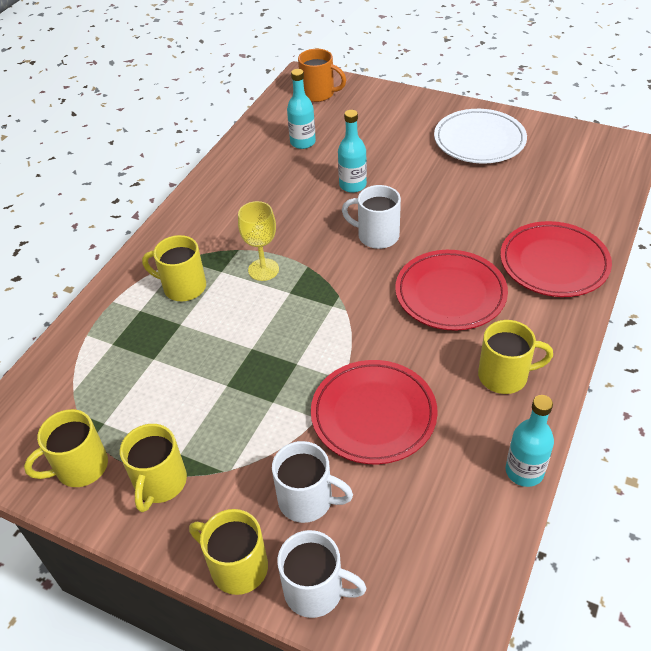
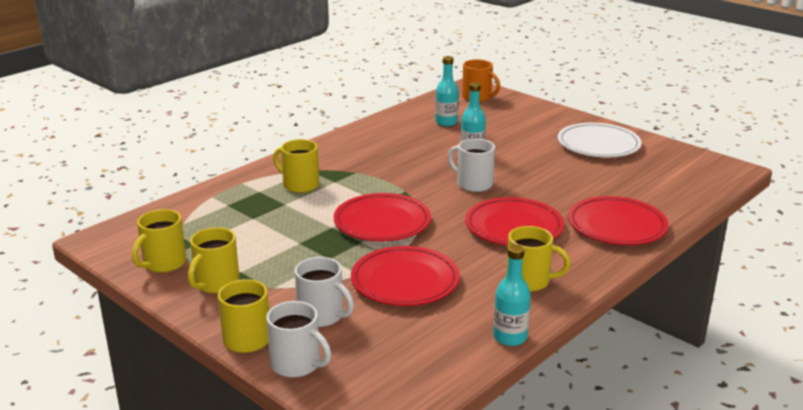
camera: 15 degrees right, 20 degrees down
yellow mug [24,409,108,487] -> yellow mug turned 45 degrees counterclockwise [132,209,186,273]
yellow goblet [238,201,279,281] -> none
none -> red plate [334,193,431,241]

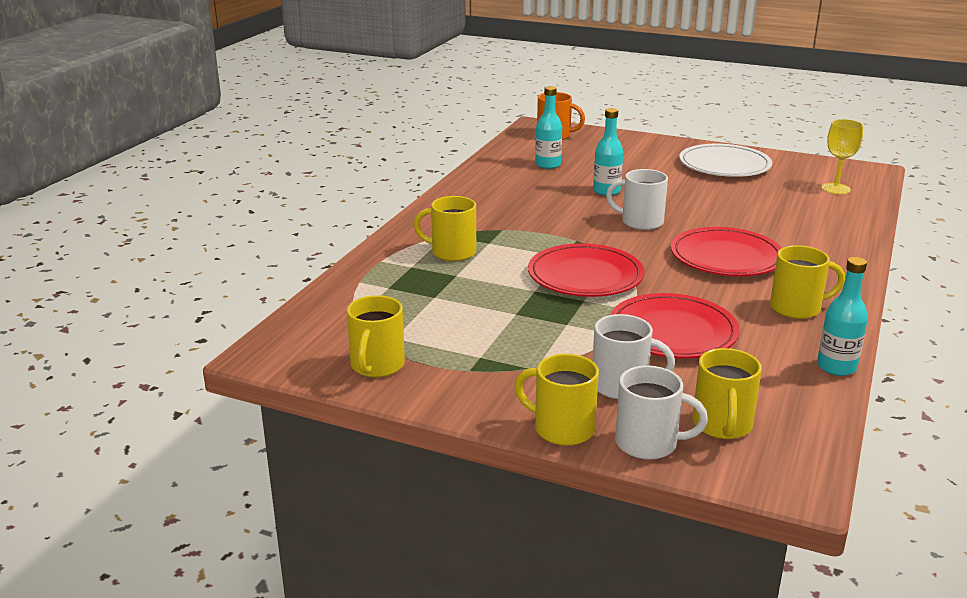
camera: 20 degrees left, 0 degrees up
yellow mug [188,227,240,293] -> yellow mug moved to [692,348,762,439]
red plate [568,196,668,245] -> none
none -> yellow goblet [821,119,863,194]

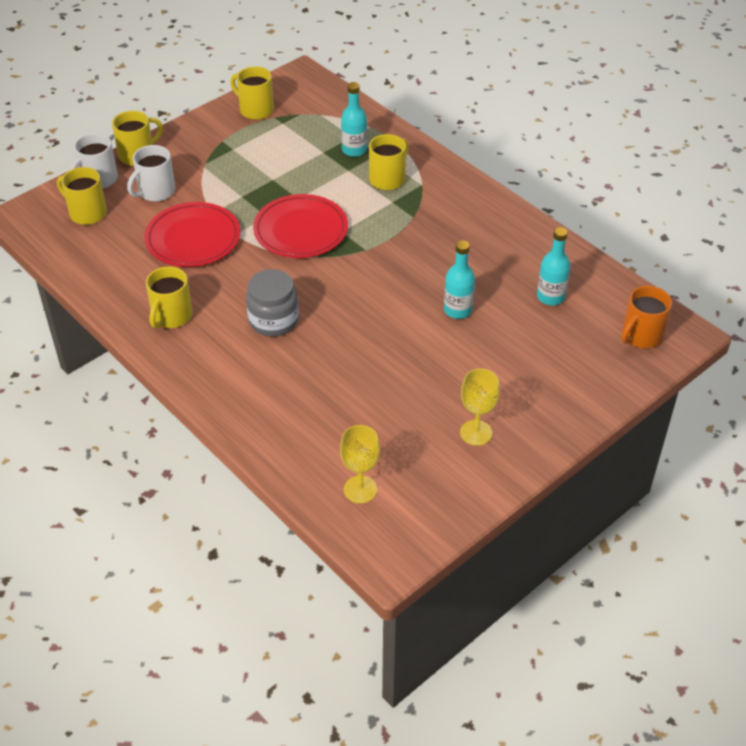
camera: 115 degrees right, 20 degrees up
white mug [606,169,668,230] -> none
red plate [671,227,782,276] -> grey jar [246,269,299,337]
white plate [679,144,772,177] -> yellow goblet [460,368,500,446]
turquoise bottle [817,257,868,376] -> turquoise bottle moved to [341,82,367,157]

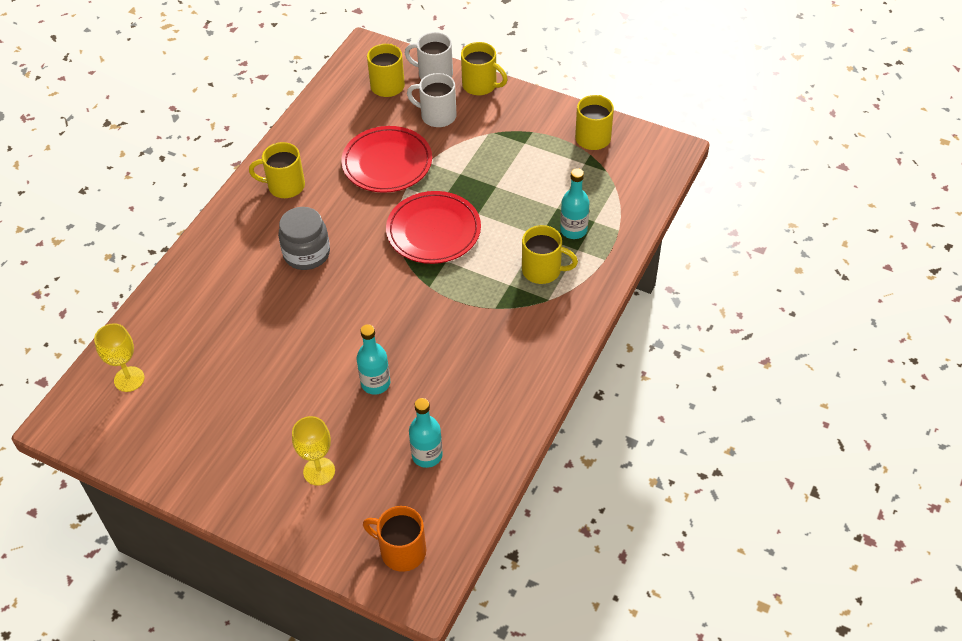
camera: 70 degrees right, 5 degrees up
yellow goblet [460,368,500,446] -> yellow goblet moved to [292,416,335,486]

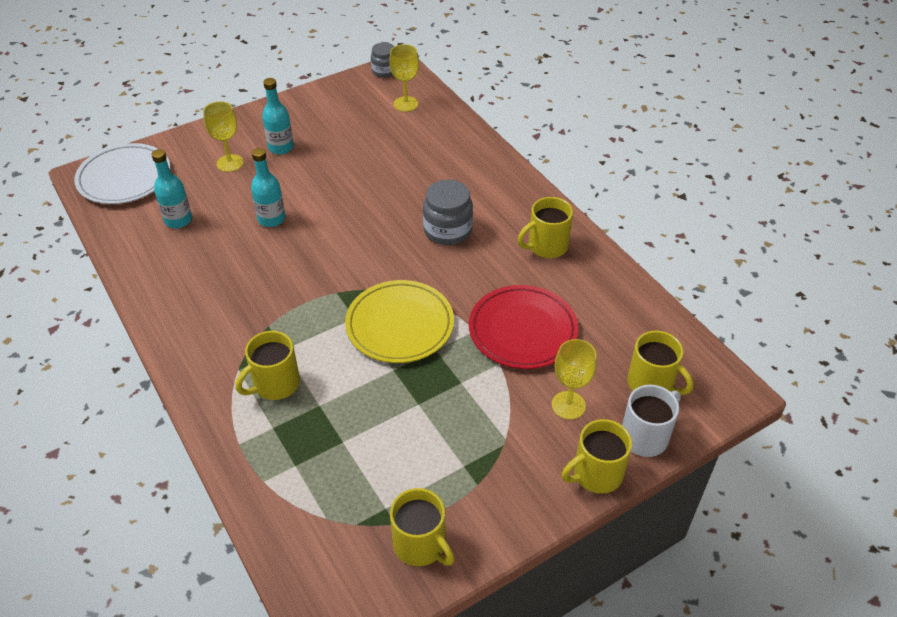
camera: 120 degrees right, 5 degrees down
yellow mug [249,142,305,198] -> yellow mug turned 150 degrees counterclockwise [517,197,573,258]
orange mug [363,506,426,572] -> white plate [74,143,170,204]
red plate [386,191,481,264] -> yellow plate [345,280,454,363]
white mug [407,73,456,127] -> yellow goblet [552,339,597,420]
turquoise bottle [560,168,589,239] -> turquoise bottle moved to [262,78,294,155]
none -> grey jar [371,42,394,78]

